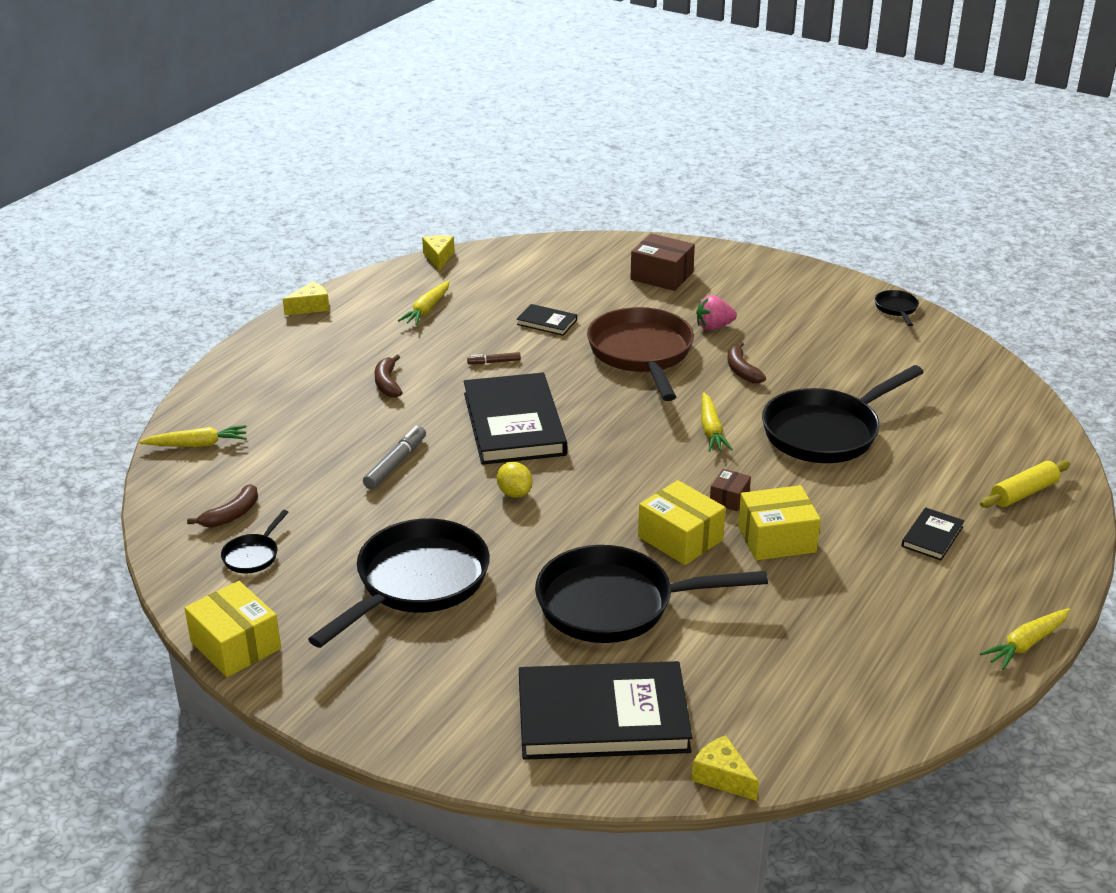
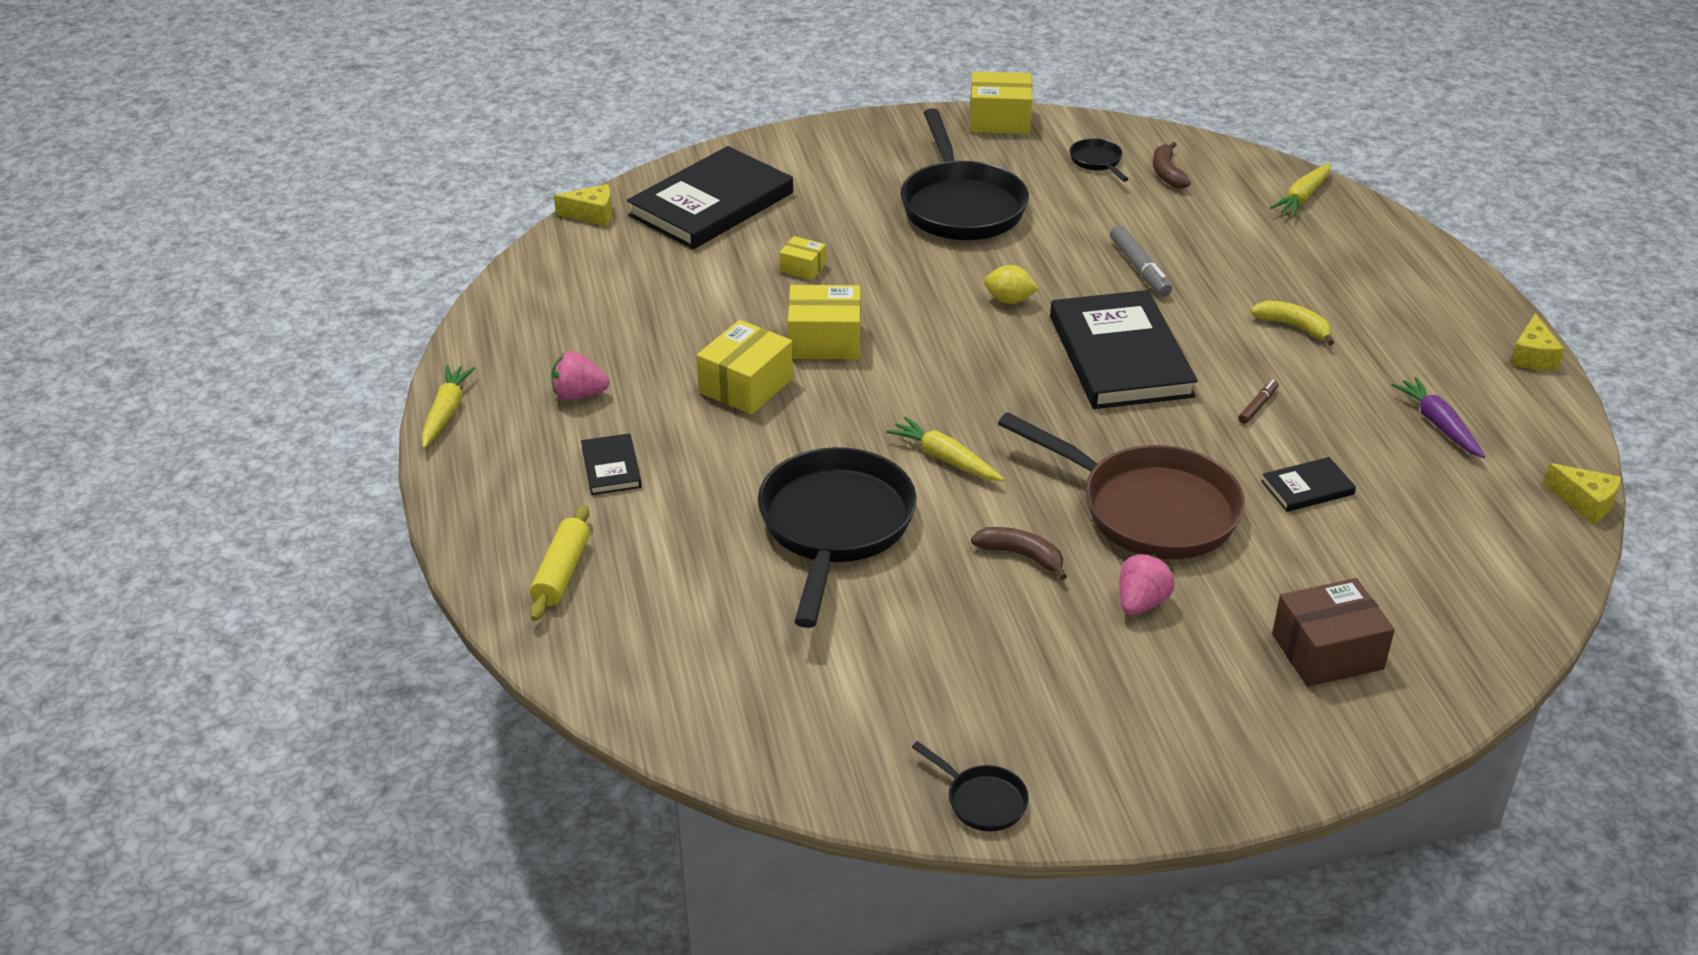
camera: 135 degrees right, 5 degrees up
brown banana [374,355,403,398] -> yellow banana [1250,301,1334,345]
yellow carrot [398,281,449,325] -> purple carrot [1391,377,1485,458]
black book [464,373,567,465] -> black book turned 45 degrees clockwise [1050,290,1198,409]
black pan [535,545,768,643] -> yellow box [779,236,826,280]
brown box [710,469,751,511] -> none
none -> pink strawberry [551,351,610,400]

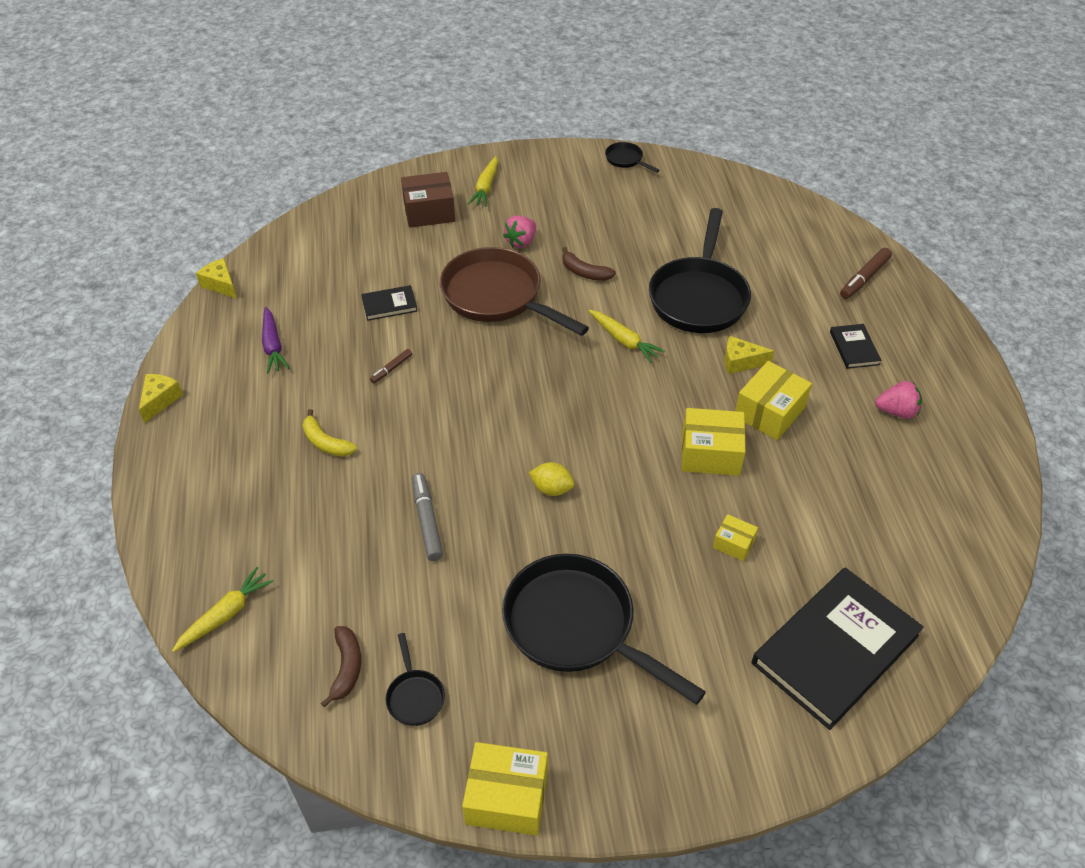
camera: 175 degrees left, 10 degrees up
yellow carrot [421,365,475,448] -> yellow carrot moved to [468,156,498,207]
yellow rolling pin [530,505,590,621] -> brown marker [840,248,892,299]
yellow cheese [554,184,612,226] -> yellow cheese moved to [724,336,774,374]
black pan [900,108,1029,240] -> black pan turned 45 degrees counterclockwise [502,554,706,705]
black book [1050,290,1198,409] -> none

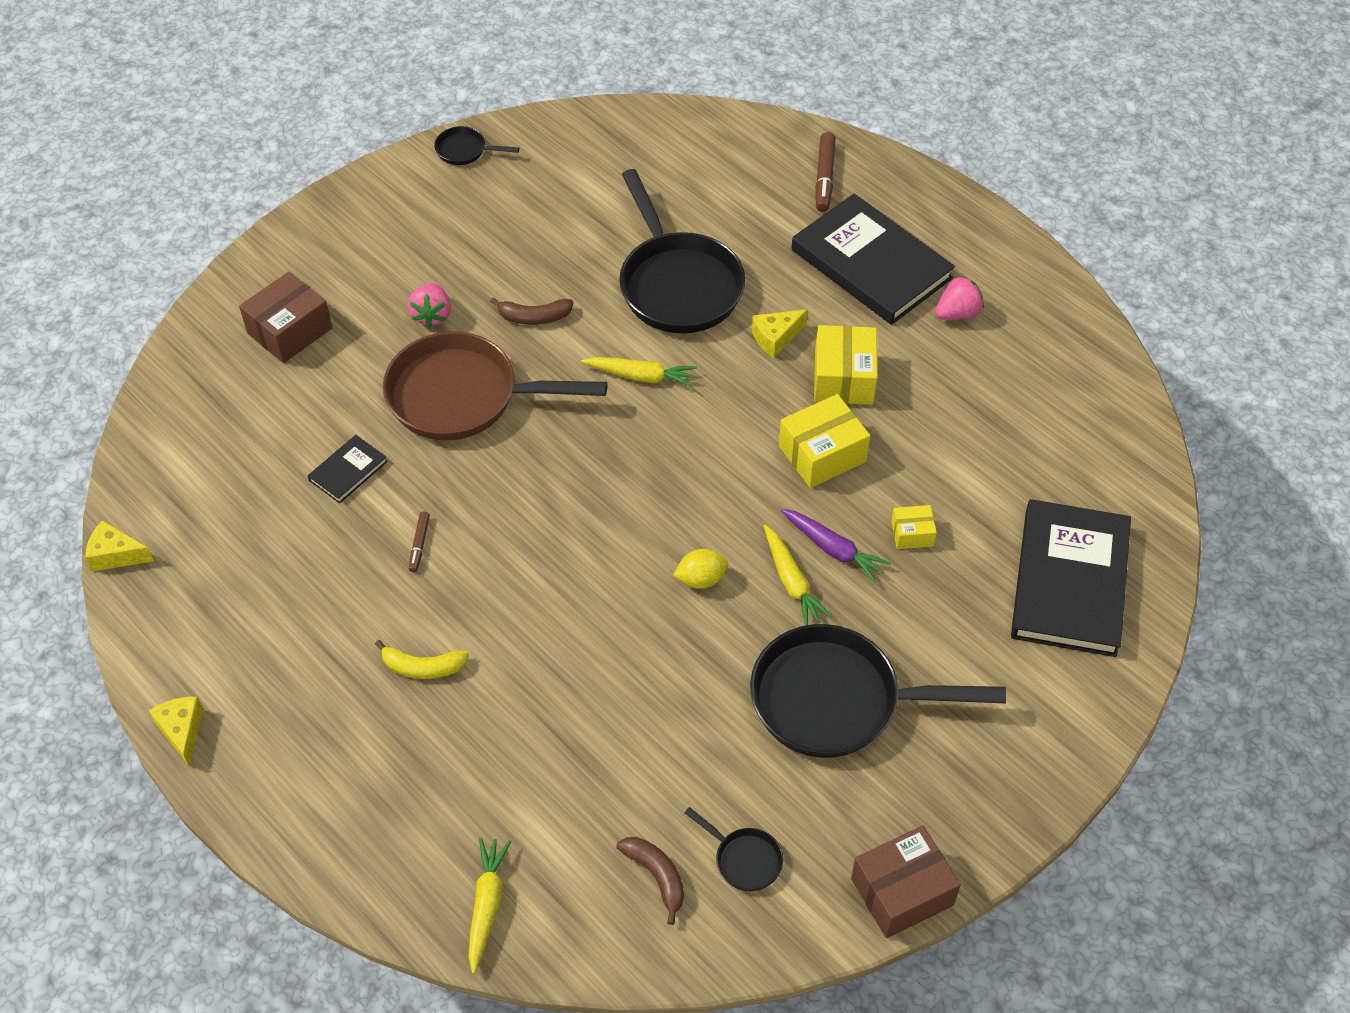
camera: 35 degrees left, 5 degrees up
purple carrot [262,307,289,373] -> purple carrot moved to [780,509,891,583]
grey marker [412,473,443,561] -> none
yellow box [462,742,548,836] -> brown box [851,825,961,938]
yellow carrot [468,156,498,207] -> yellow carrot moved to [764,525,832,626]
black book [830,324,882,369] -> black book [791,193,955,325], size x2.24

